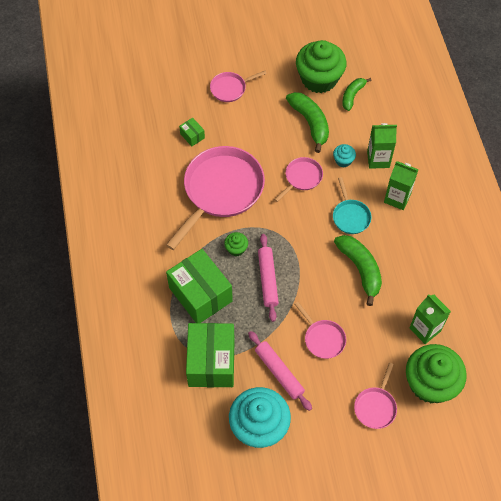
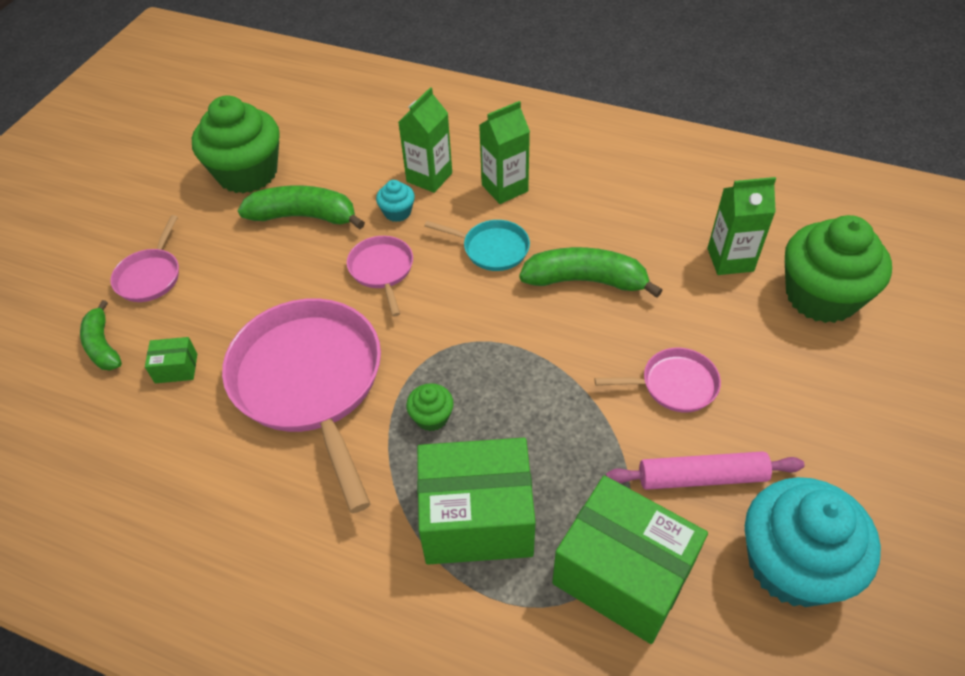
camera: 55 degrees left, 10 degrees down
pink rolling pin [258,234,279,322] -> none
green banana [342,78,372,111] -> green banana moved to [80,300,122,370]
pink pan [354,363,397,429] -> none

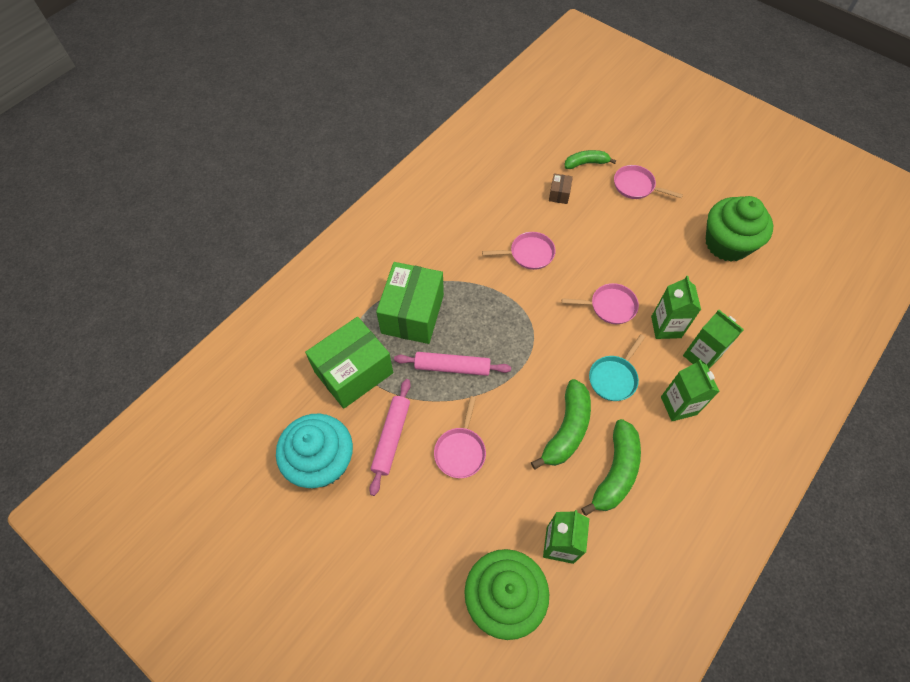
camera: 105 degrees right, 10 degrees up
green box [145,337,197,383] -> brown box [549,173,573,204]
pink pan [222,298,381,513] -> pink pan [482,232,556,270], size x0.47
green banana [238,185,365,229] -> green banana moved to [581,419,641,516]
turquoise cupcake [376,180,415,222] -> green carton [651,276,701,339]
green cupcake [406,383,454,431] -> none
none -> pink rolling pin [394,352,511,376]

